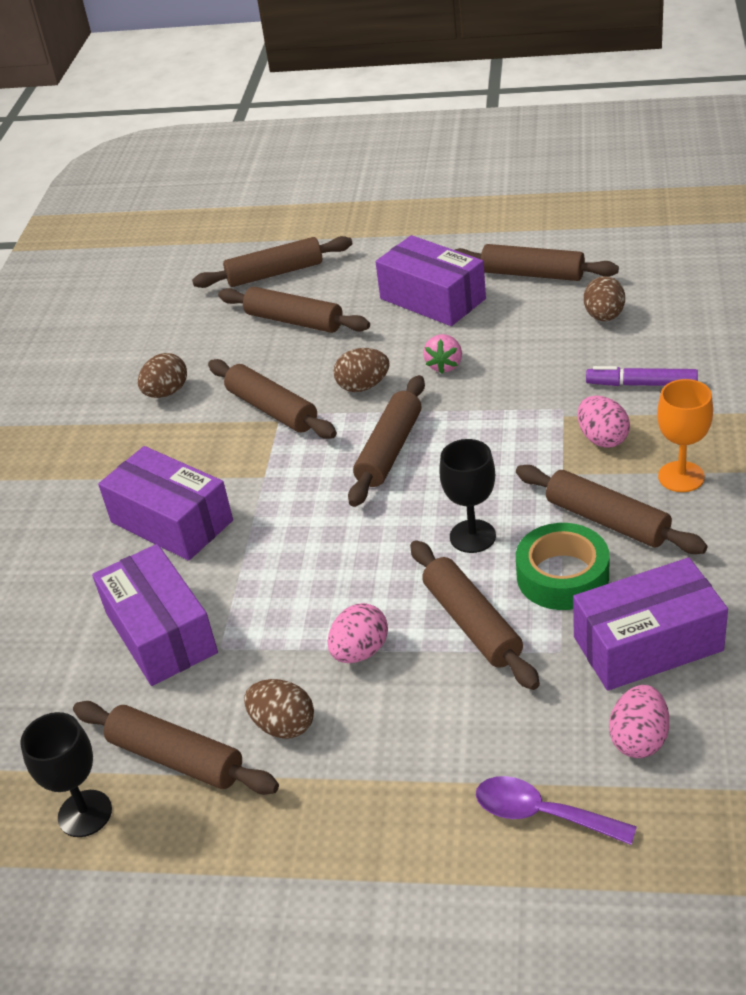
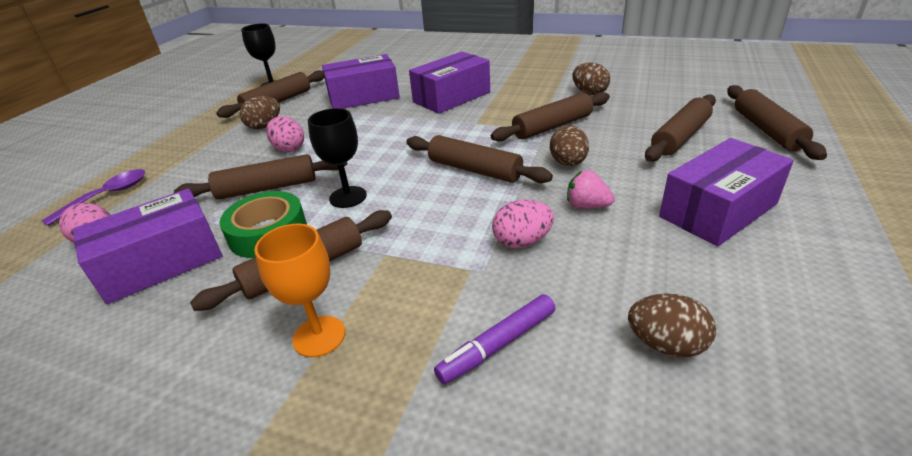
camera: 100 degrees right, 5 degrees down
brown rolling pin [455,244,619,281] -> none
purple box [573,557,728,691] -> purple box turned 60 degrees clockwise [73,188,222,304]
pink egg [577,396,630,448] -> pink egg moved to [492,199,554,248]
purple marker [586,366,698,386] -> purple marker turned 150 degrees counterclockwise [434,294,556,384]

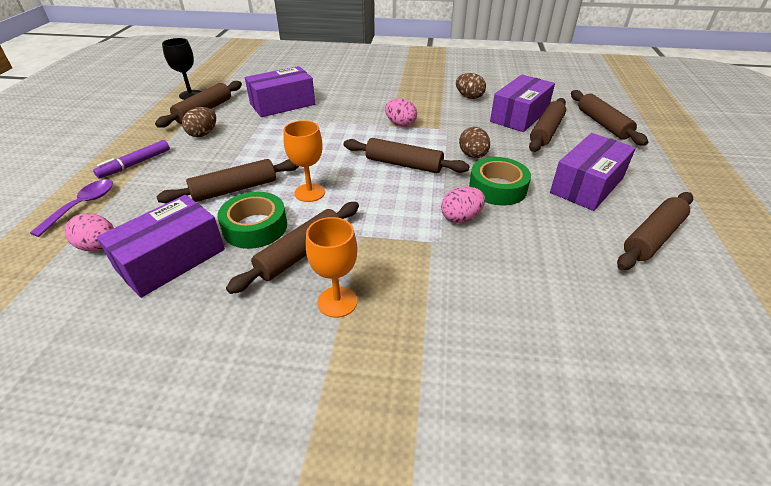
camera: 15 degrees left, 5 degrees up
pink egg [266,116,304,152] -> pink egg moved to [385,98,417,127]
black goblet [308,108,367,208] -> orange goblet [283,120,325,202]
purple box [409,52,490,114] -> purple box moved to [490,74,555,132]
purple marker [434,294,556,384] -> purple marker moved to [93,140,170,178]
brown rolling pin [491,92,610,142] -> brown rolling pin moved to [617,192,693,270]
pink strawberry [567,170,615,209] -> green tape [469,157,531,206]
brown egg [628,293,716,357] -> none

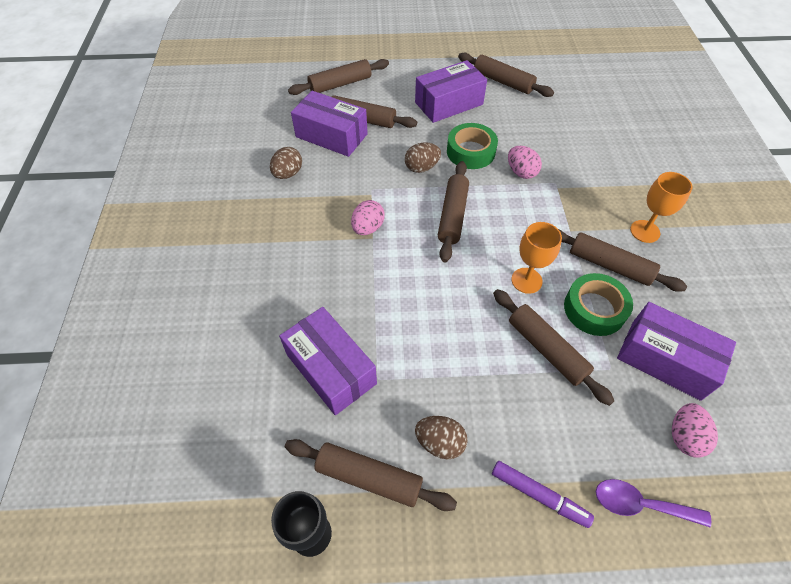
camera: 100 degrees left, 15 degrees up
purple box [550,133,636,211] -> purple box turned 60 degrees counterclockwise [415,60,487,123]

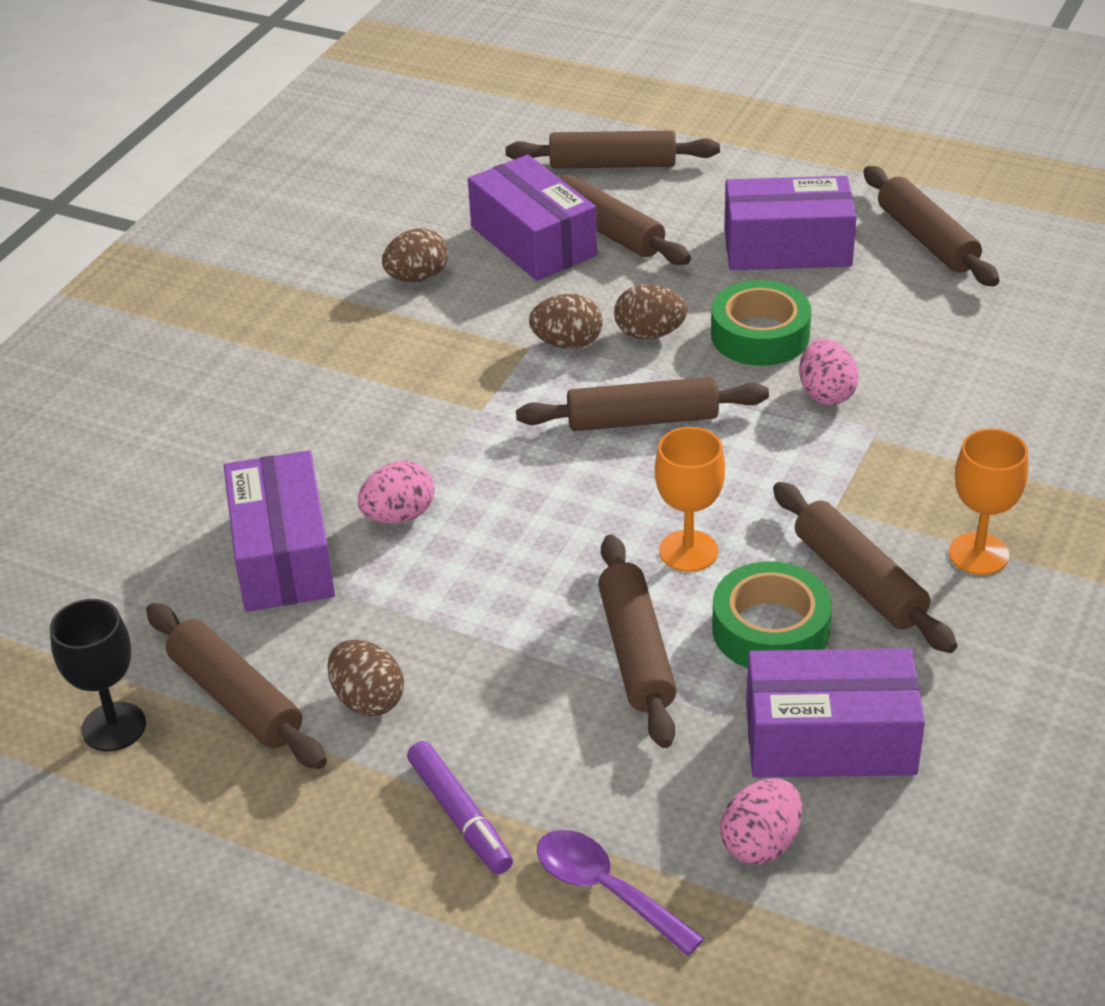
camera: 30 degrees right, 15 degrees down
pink egg [351,200,385,235] -> pink egg moved to [358,461,435,524]
brown rolling pin [438,161,469,262] -> brown rolling pin turned 45 degrees clockwise [516,377,769,431]
purple box [617,302,736,401] -> purple box turned 60 degrees counterclockwise [746,648,925,778]
none -> brown egg [529,294,603,349]

